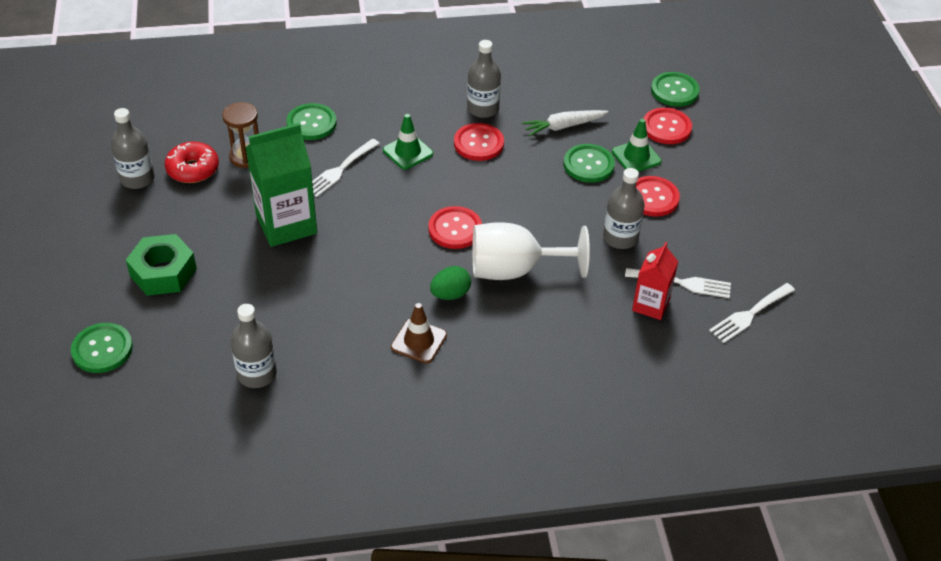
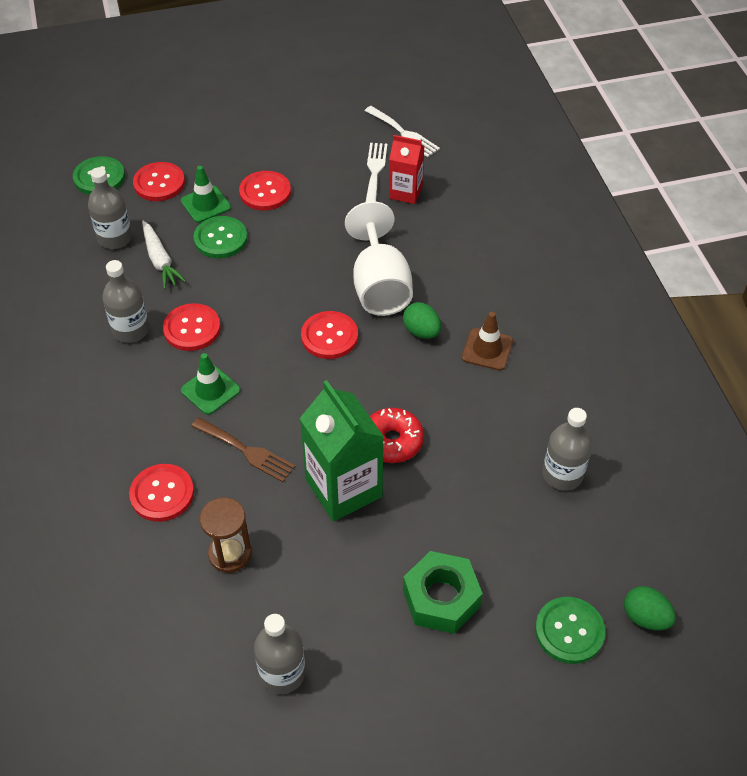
camera: 95 degrees left, 5 degrees up
red donut [165,142,219,183] -> red donut moved to [370,408,424,463]
green button [286,103,337,140] -> red button [129,464,194,522]
white fork [312,139,380,197] -> brown fork [191,417,295,482]
grey bottle [603,168,645,249] -> grey bottle moved to [88,167,132,249]
none -> green egg [624,586,676,630]

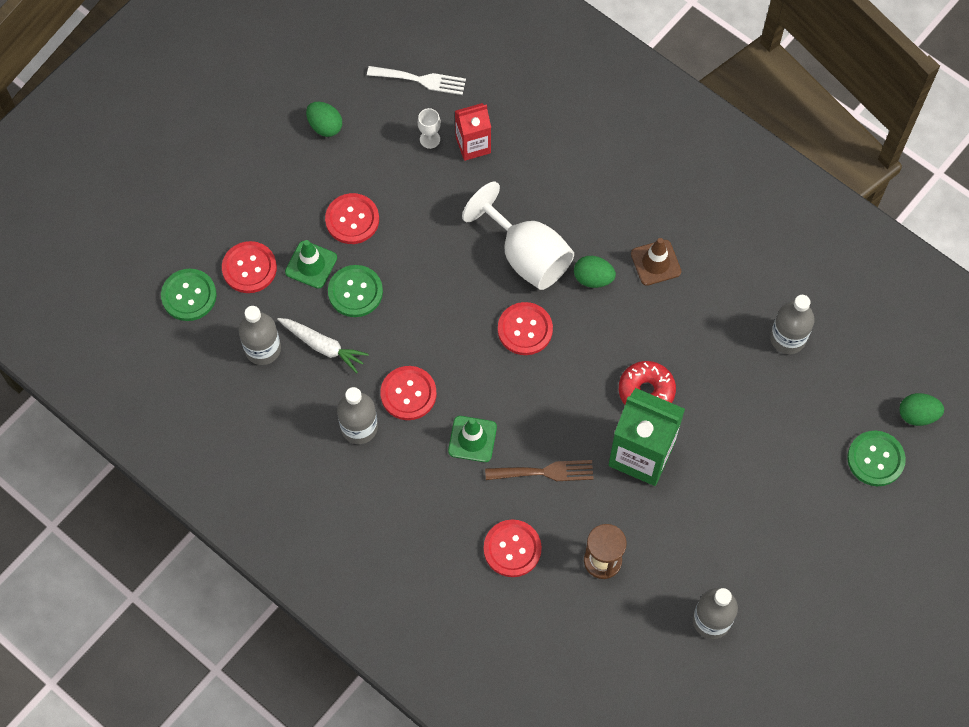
camera: 35 degrees left, 15 degrees up
white fork [366,143,387,202] -> white goblet [418,108,441,149]
green nut [403,551,483,634] -> none
none -> green egg [306,102,342,137]

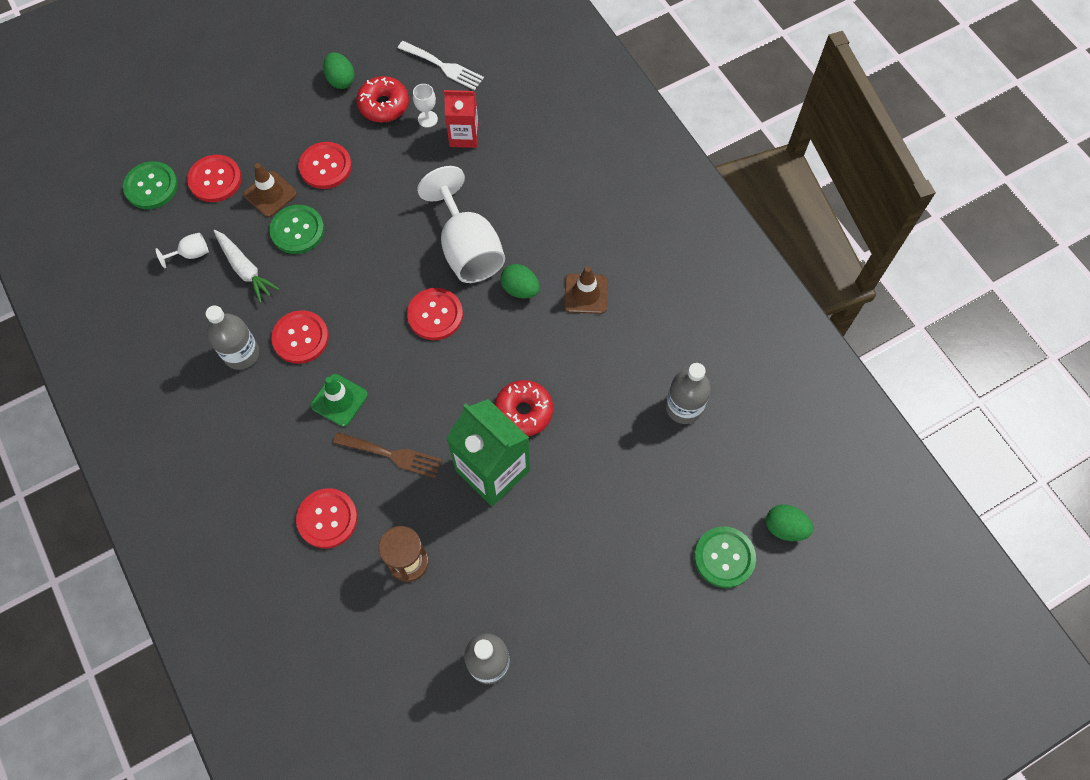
camera: 20 degrees right, 0 degrees up
grey bottle [239,306,281,365] -> white goblet [155,233,209,268]
green traffic cone [285,240,337,289] -> brown traffic cone [243,163,297,217]
none -> red donut [357,76,409,122]

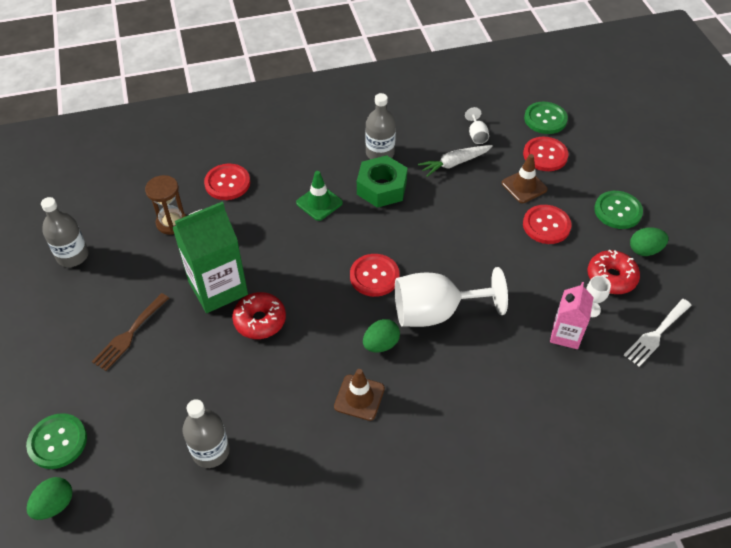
camera: 105 degrees right, 15 degrees down
green button [269,205,325,254] -> green button moved to [594,191,643,229]
red button [271,310,329,364] -> green nut [357,155,408,208]
brown fork [333,432,442,479] -> brown fork moved to [92,293,169,371]
red carton [444,90,479,148] -> pink carton [550,282,594,349]

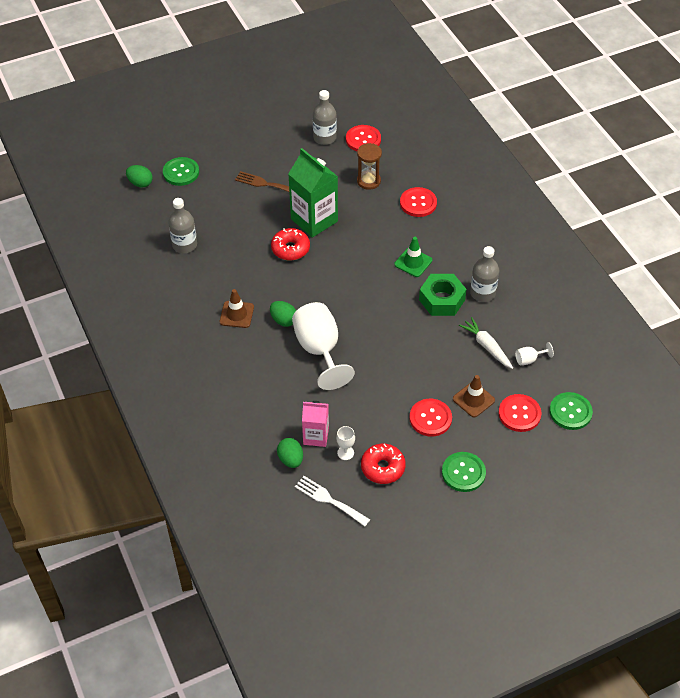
camera: 80 degrees right, 0 degrees up
red button [350,254,400,297] -> red button moved to [346,125,381,151]
green egg [630,227,669,256] -> green egg moved to [277,438,303,468]

